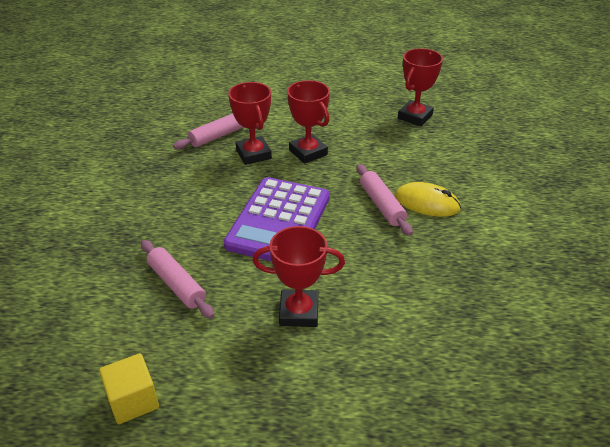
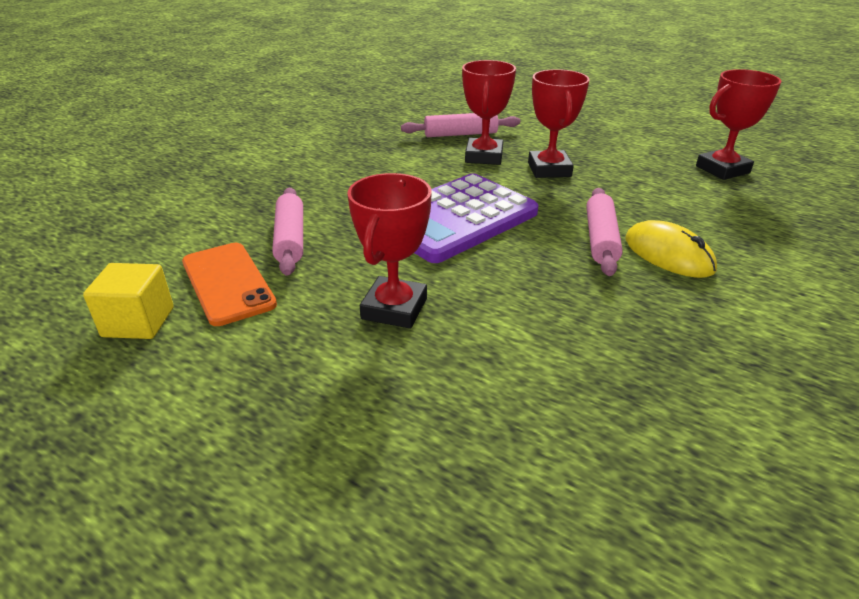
camera: 30 degrees right, 5 degrees down
red trophy [252,226,345,327] -> red trophy turned 75 degrees clockwise [348,173,432,329]
none -> orange phone [182,243,277,326]

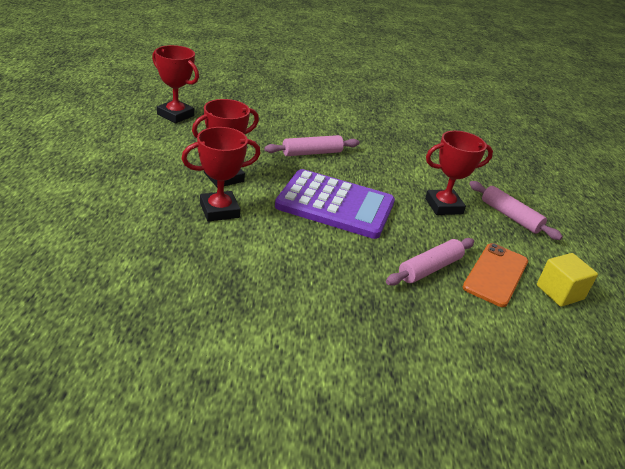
camera: 125 degrees left, 0 degrees up
pink rolling pin [401,113,520,137] -> pink rolling pin moved to [469,181,563,240]
yellow mouse [625,220,717,278] -> none

